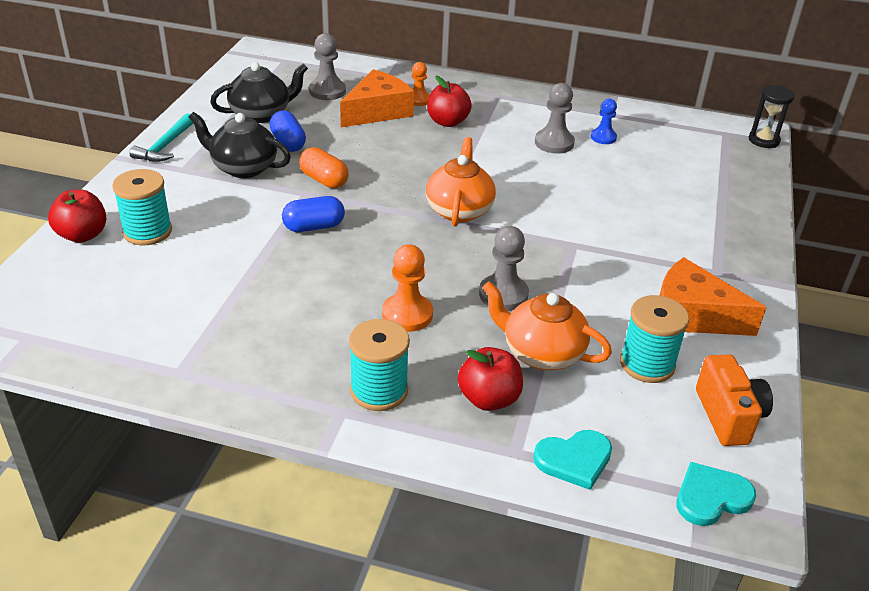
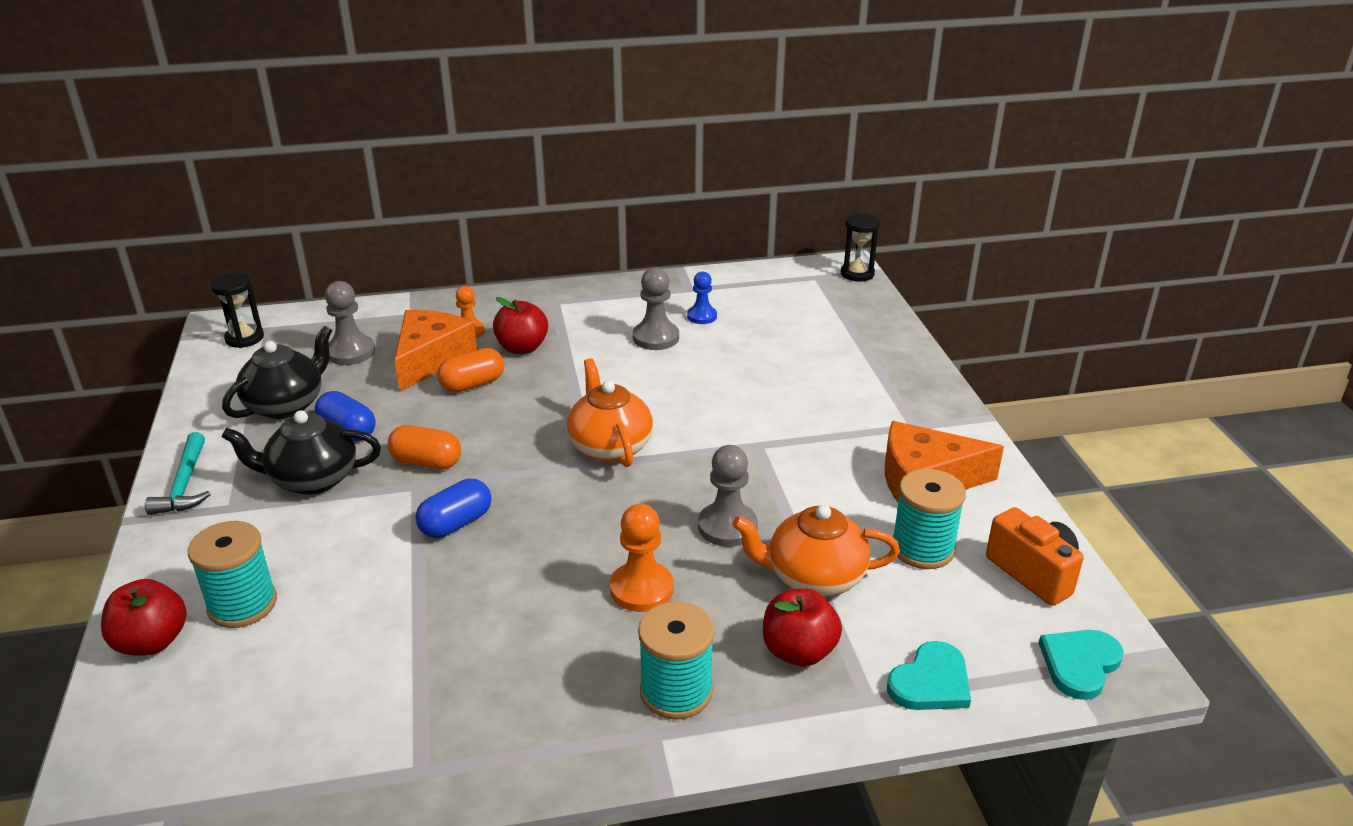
camera: 25 degrees left, 5 degrees down
none -> black hourglass [210,272,264,348]
none -> orange capsule [437,348,504,393]

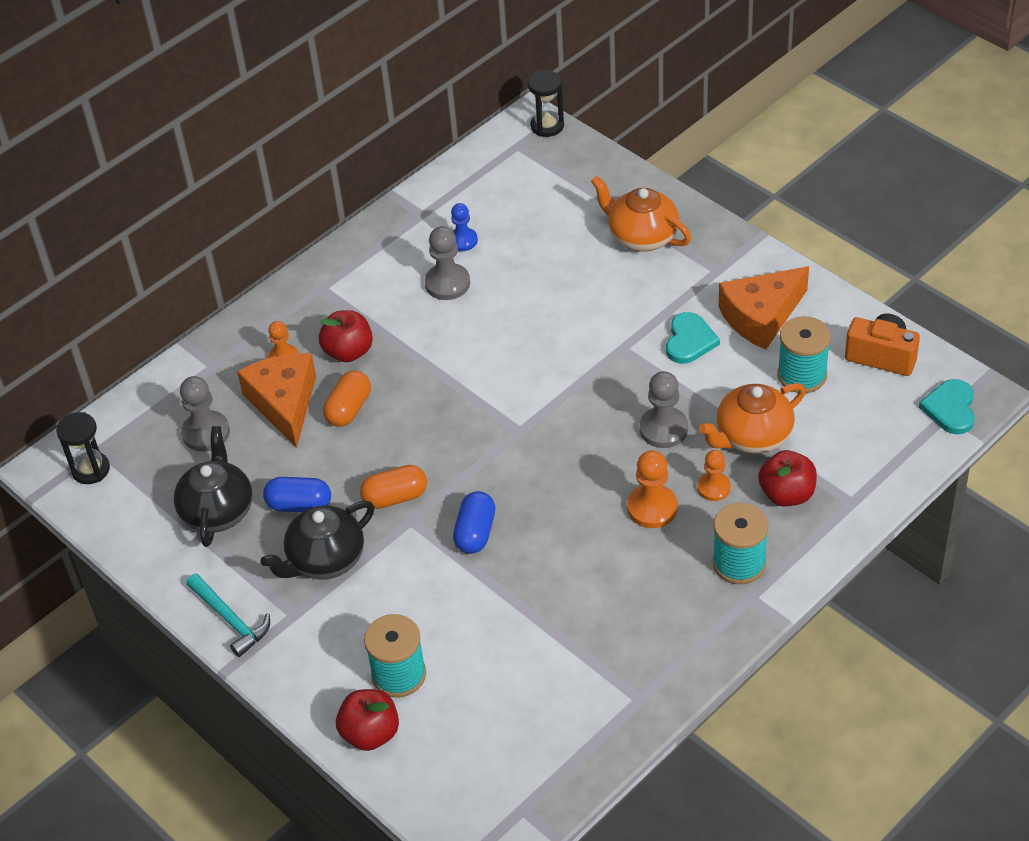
camera: 30 degrees left, 15 degrees up
orange teapot [567,358,653,467] -> orange teapot moved to [591,176,691,252]
turquoise heart [887,641,971,710] -> turquoise heart moved to [666,312,720,364]
none -> orange pawn [698,450,731,501]

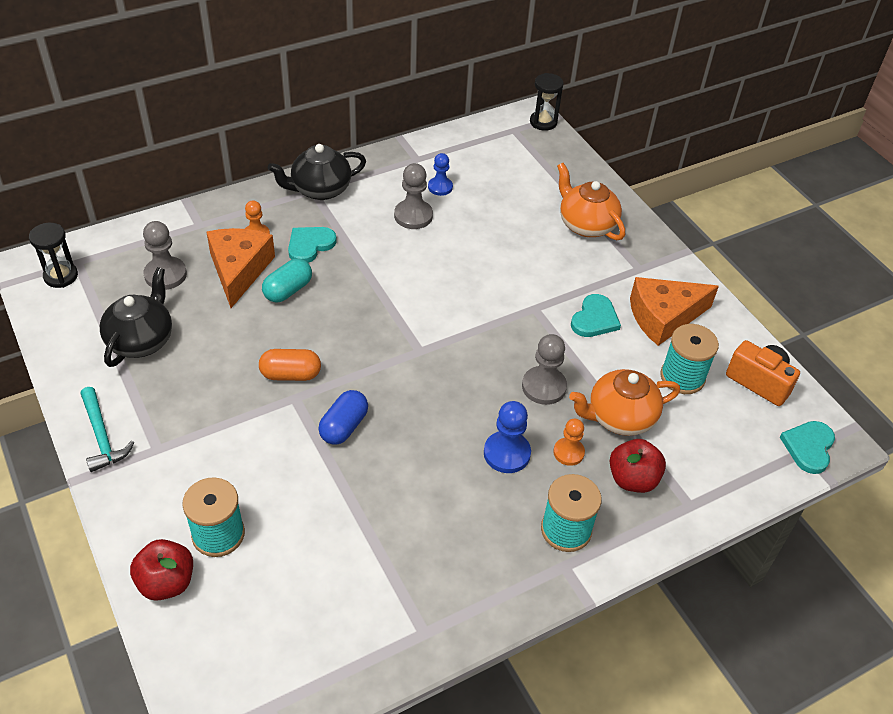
camera: 10 degrees right, 0 degrees up
black teapot [260,501,374,580] -> black teapot moved to [268,144,366,200]
blue capsule [263,477,331,512] -> none
red apple [319,310,373,362] -> turquoise heart [288,227,337,263]
orange capsule [323,371,371,427] -> turquoise capsule [262,258,312,303]
orange pawn [627,450,678,528] -> blue pawn [484,401,531,473]

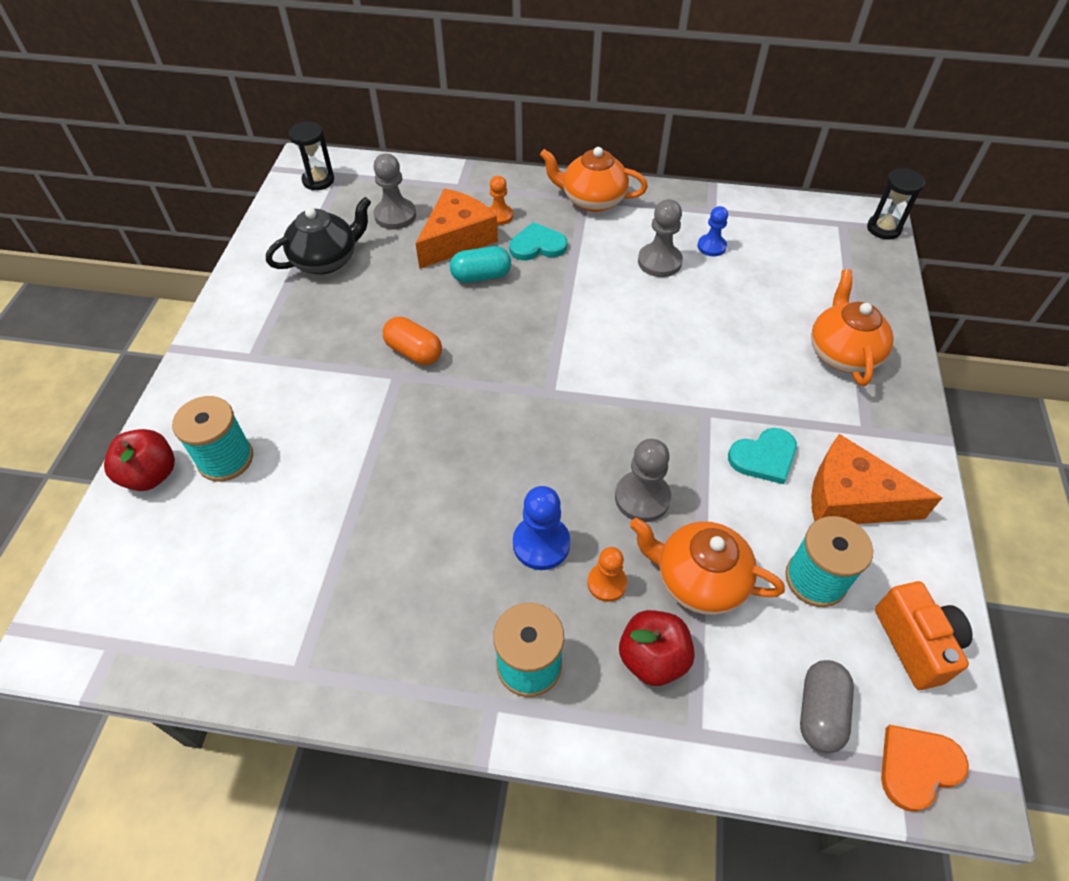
camera: 40 degrees right, 5 degrees up
turquoise hammer [81,387,134,472] -> none
black teapot [268,144,366,200] -> orange teapot [540,147,648,212]
blue capsule [318,390,368,445] -> none
turquoise heart [780,421,835,474] -> orange heart [881,725,969,812]
none -> grey capsule [800,660,854,753]

